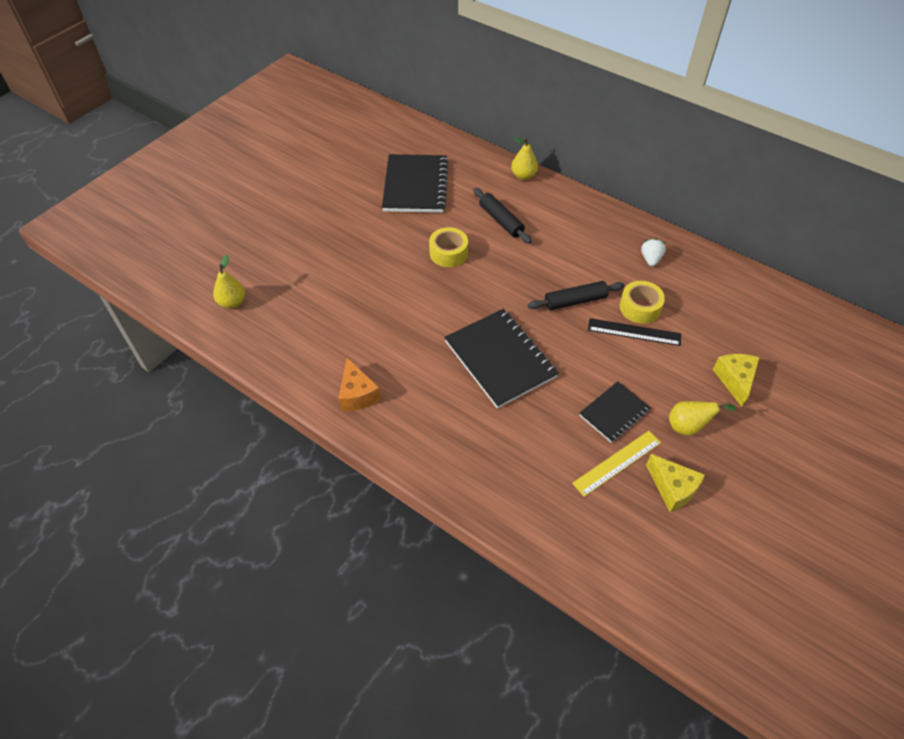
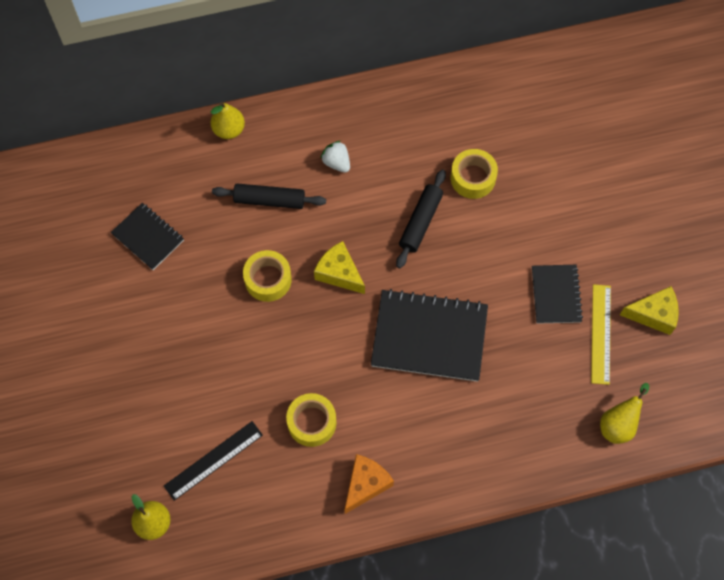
camera: 50 degrees left, 15 degrees up
orange cheese [338,358,381,411] -> orange cheese turned 75 degrees counterclockwise [345,454,394,514]
black notebook [382,154,449,213] -> black notebook [111,203,184,270], size x0.57
black ruler [588,318,681,346] -> black ruler moved to [164,421,263,501]
white strawberry [641,238,666,266] -> white strawberry moved to [320,141,350,173]
yellow pear [669,401,737,436] -> yellow pear moved to [600,383,649,444]
yellow cheese [712,354,760,407] -> yellow cheese moved to [314,241,365,294]
none -> yellow tape [286,393,336,447]

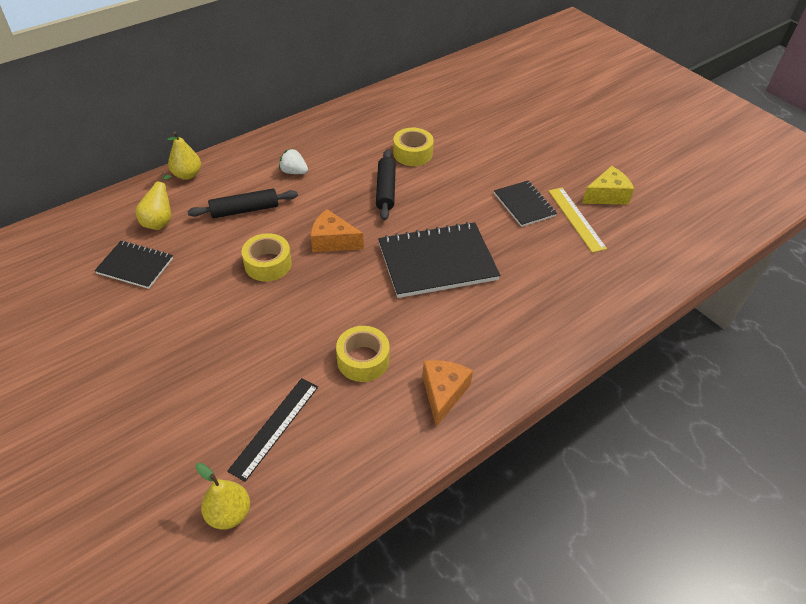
camera: 25 degrees left, 20 degrees down
yellow cheese [314,241,365,294] -> orange cheese [311,209,364,252]
yellow pear [600,383,649,444] -> yellow pear moved to [135,172,171,230]

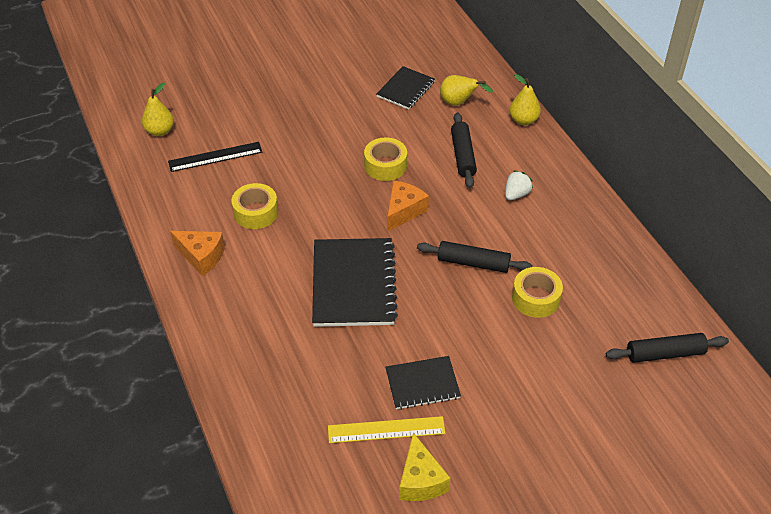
camera: 105 degrees right, 0 degrees up
black ruler [227,378,318,482] -> black ruler turned 60 degrees counterclockwise [168,142,262,172]
none -> black rolling pin [606,333,729,363]

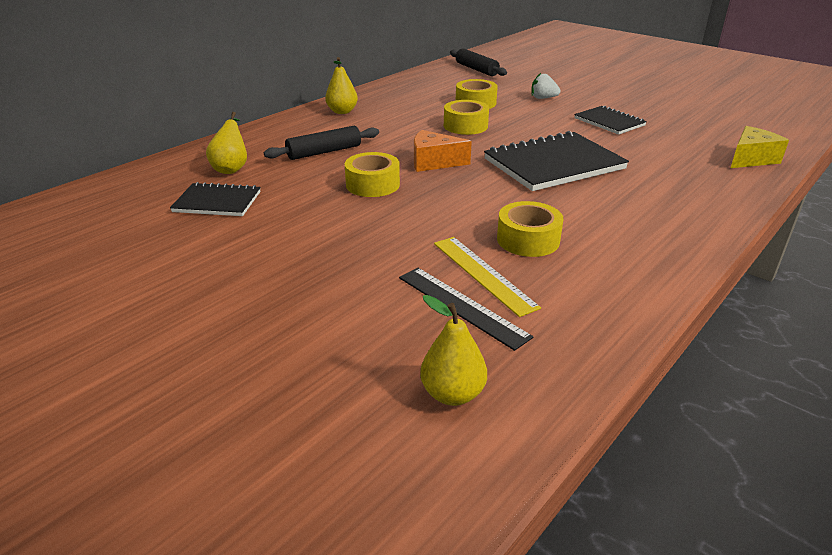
camera: 115 degrees left, 15 degrees down
orange cheese [170,231,225,276] -> none
yellow ruler [328,416,445,443] -> yellow ruler moved to [434,237,541,317]
yellow cheese [399,433,451,501] -> yellow cheese moved to [731,126,789,168]
black rolling pin [417,241,533,273] -> yellow tape [444,100,489,135]
white strawberry [505,170,533,200] -> white strawberry moved to [531,73,561,99]
yellow pear [509,74,541,125] -> yellow pear moved to [325,57,358,114]

